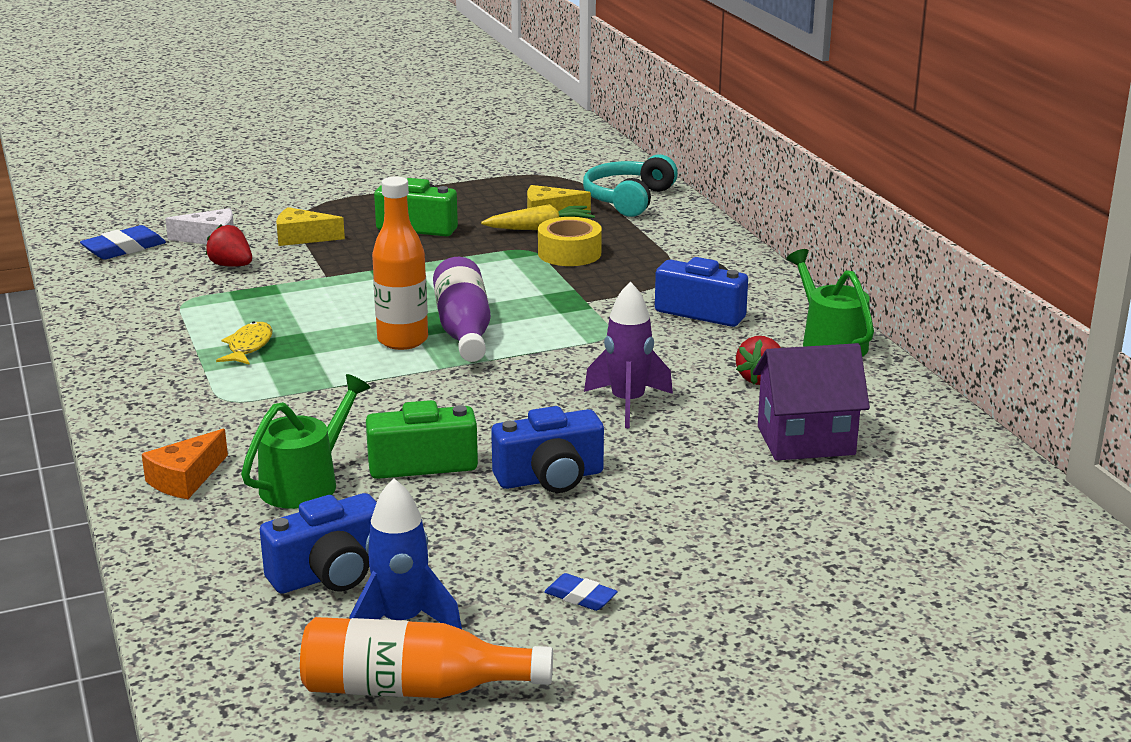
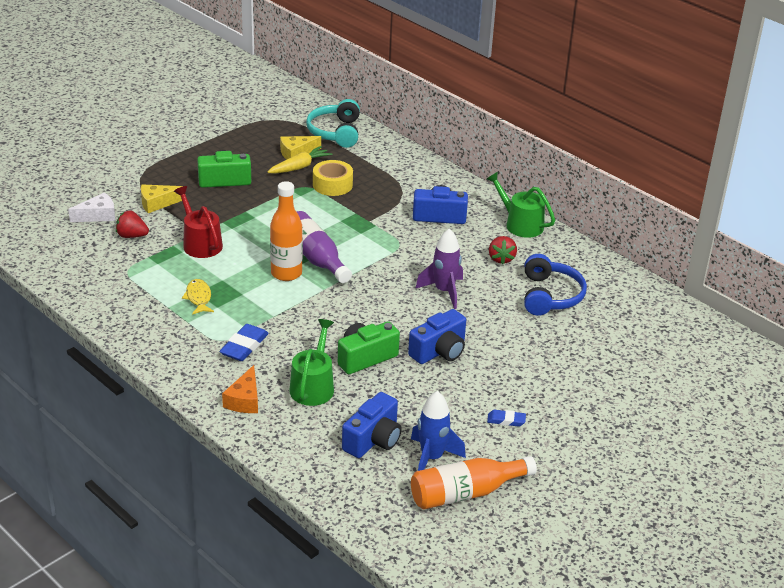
camera: 25 degrees left, 10 degrees up
blue eraser [80,225,166,260] -> blue eraser moved to [219,324,269,361]
purple house [753,343,870,461] -> blue headphones [524,254,587,316]
none -> red watering can [174,186,223,258]

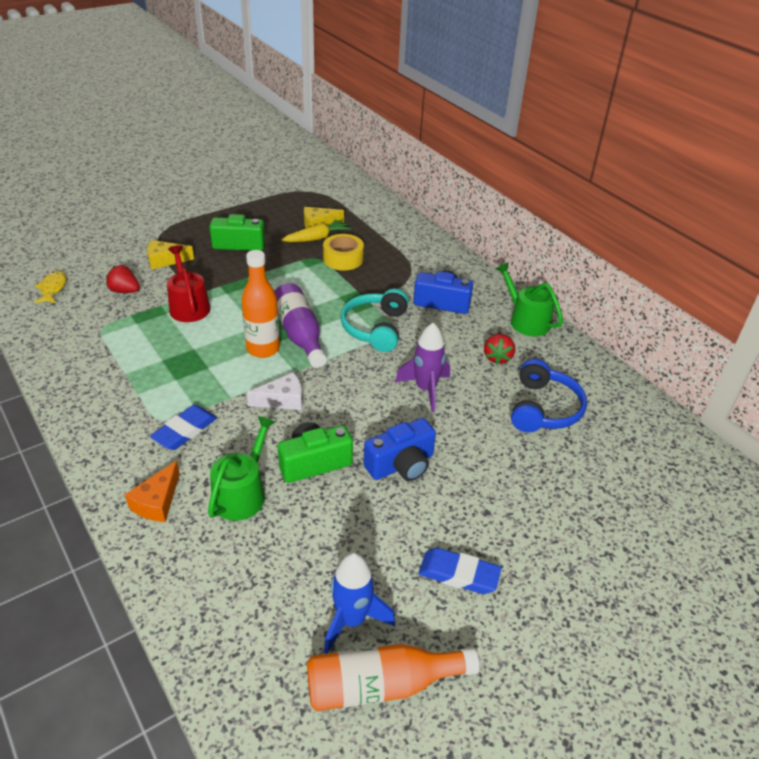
camera: 10 degrees right, 5 degrees up
white cheese [68,192,115,222] -> white cheese moved to [247,372,302,410]
yellow fish [182,279,214,315] -> yellow fish moved to [34,271,66,303]
turquoise headphones [306,99,360,148] -> turquoise headphones moved to [340,289,409,352]
blue camera [342,392,402,458] -> none
blue eraser [487,410,526,427] -> blue eraser [419,548,502,594], size x1.66

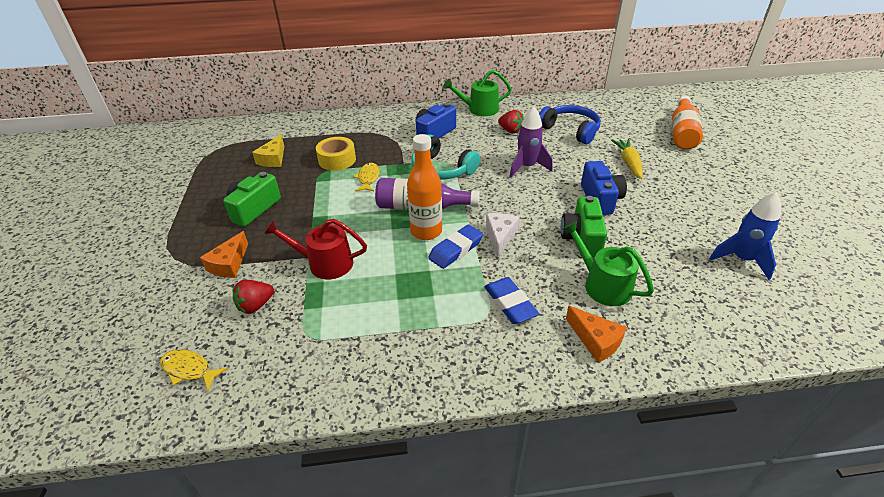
camera: 60 degrees left, 0 degrees up
yellow cheese [147,240,194,270] -> orange cheese [200,231,248,278]
yellow carrot [281,219,351,242] -> yellow carrot moved to [611,139,643,179]
orange bottle [307,644,479,711] -> orange bottle moved to [672,95,703,149]
blue eraser [419,548,502,594] -> blue eraser moved to [428,224,483,269]
none -> yellow fish [353,163,380,191]

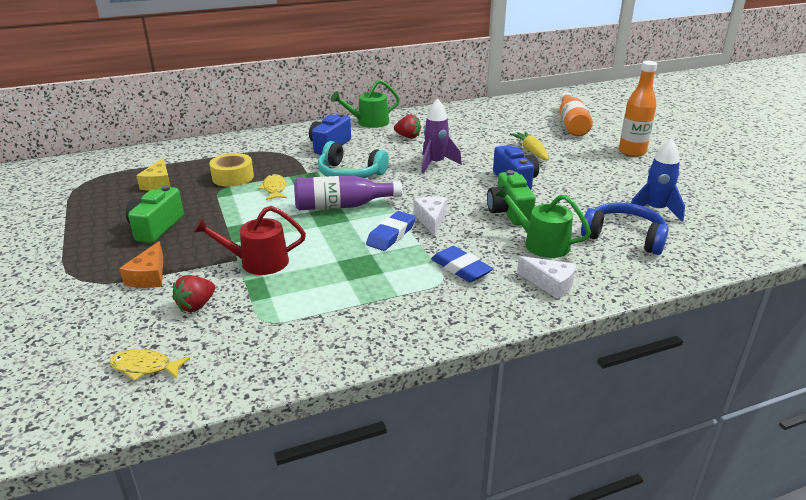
camera: 15 degrees left, 10 degrees down
orange bottle [407,134,442,240] -> orange bottle moved to [619,61,657,157]
blue headphones [539,105,601,144] -> blue headphones moved to [581,202,669,255]
orange cheese [566,306,627,363] -> white cheese [517,256,576,299]

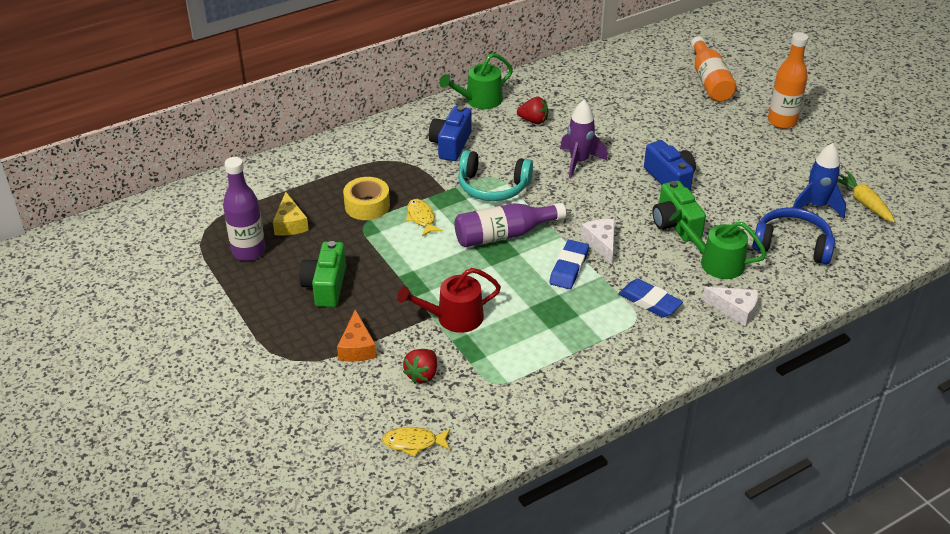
camera: 10 degrees left, 10 degrees up
yellow carrot [510,131,549,161] -> yellow carrot moved to [838,171,895,223]
none -> purple bottle [223,157,265,261]

